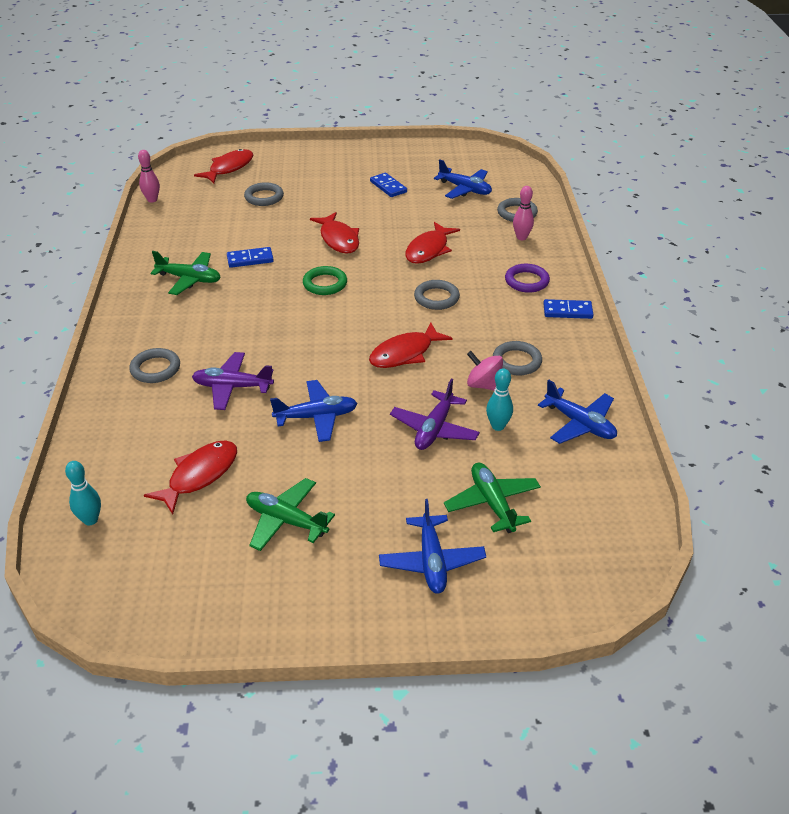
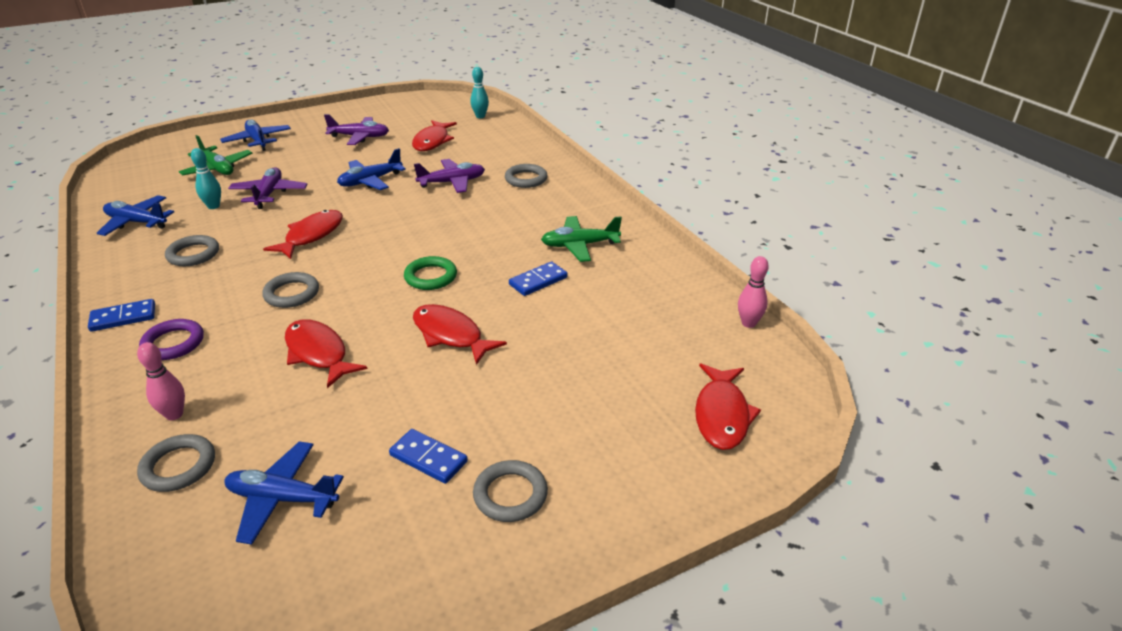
camera: 155 degrees right, 5 degrees down
grey ring [244,182,284,206] -> grey ring moved to [473,460,548,522]
green plane [246,478,335,551] -> purple plane [324,114,389,145]
red fish [405,222,460,264] -> red fish turned 45 degrees counterclockwise [285,319,368,388]
pink spinning top [467,351,503,391] -> none

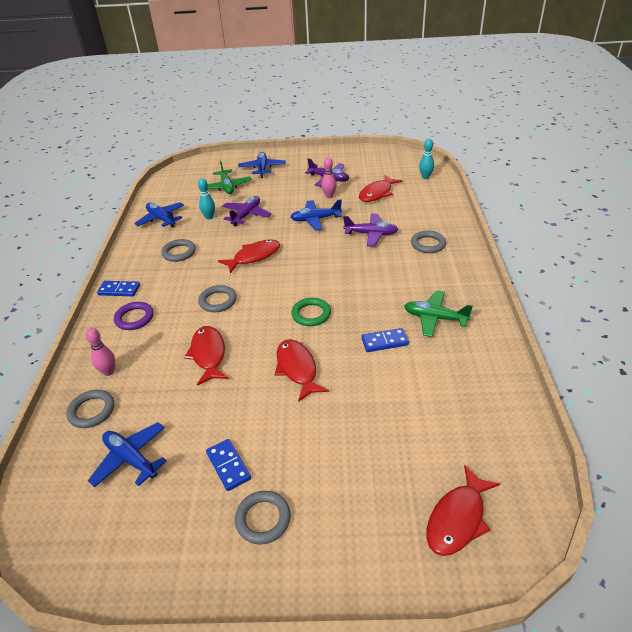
camera: 30 degrees right, 5 degrees up
pink bowling pin [738,256,769,328] -> pink bowling pin moved to [321,157,337,198]

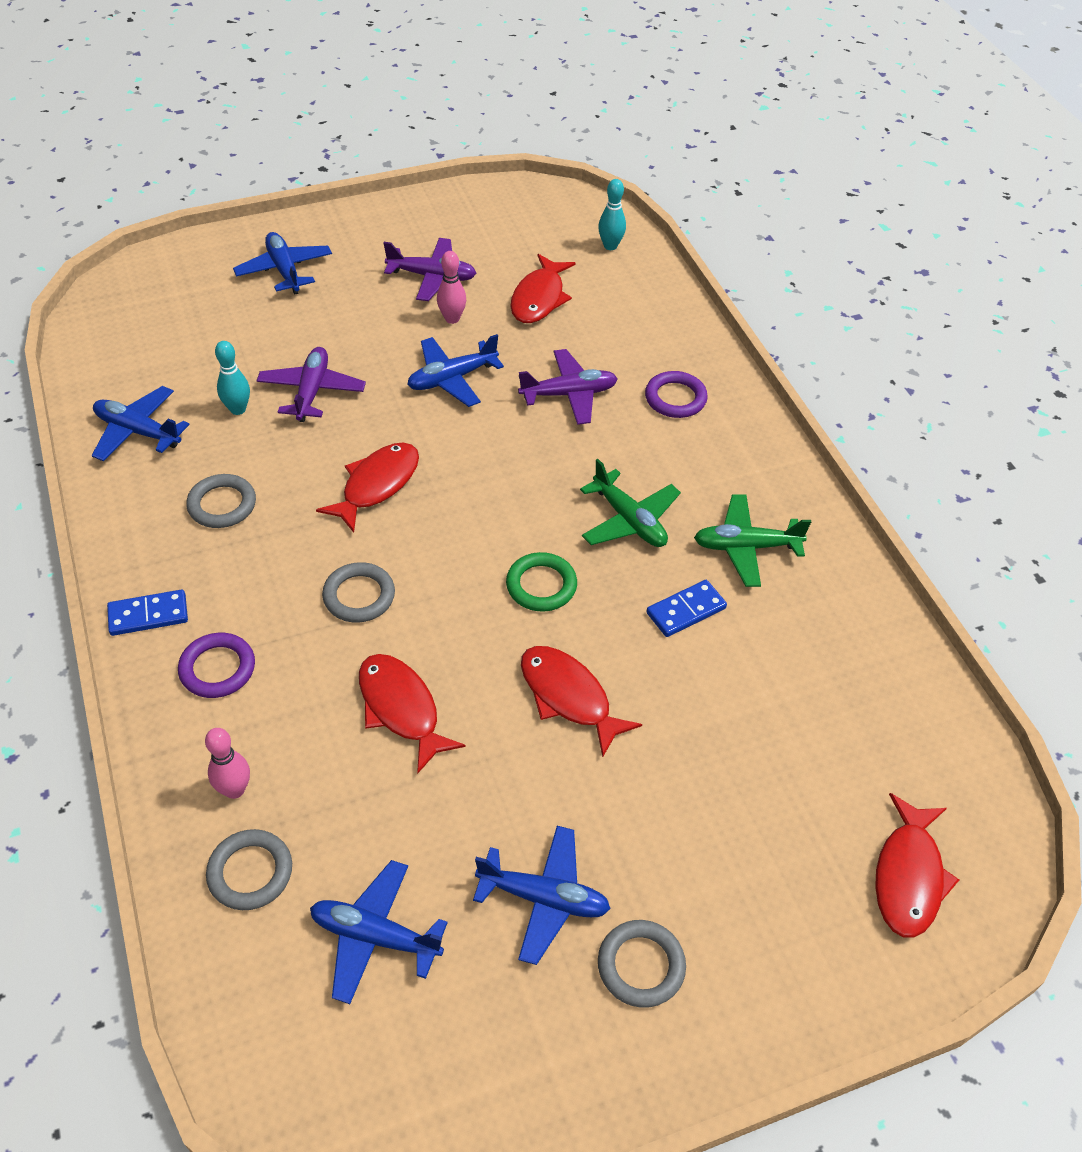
camera: 25 degrees left, 10 degrees up
blue domino [206,439,251,491] -> blue plane [473,826,611,965]
green plane [207,161,252,194] -> green plane moved to [580,459,681,547]
grey ring [411,231,446,253] -> purple ring [645,371,708,418]

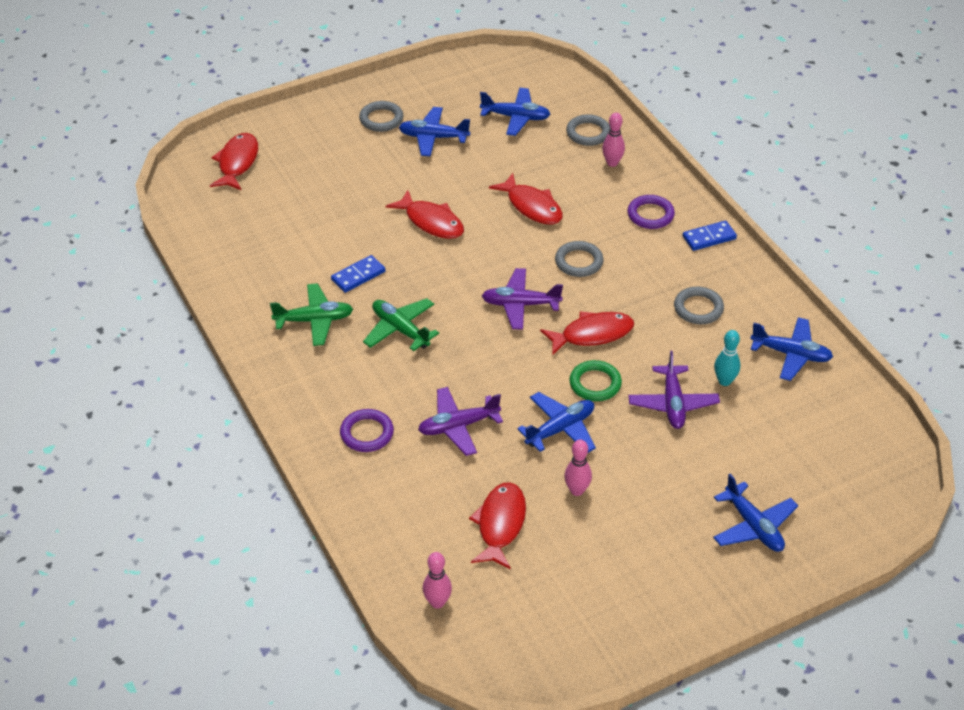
camera: 175 degrees right, 5 degrees down
red fish [316,443,419,533] -> red fish turned 135 degrees counterclockwise [540,311,634,356]
purple plane [384,238,476,301] -> purple plane moved to [482,268,563,330]
green ring [506,552,577,612] -> green ring moved to [569,360,622,401]
turquoise bowling pin [598,179,626,250] -> pink bowling pin [423,552,452,609]

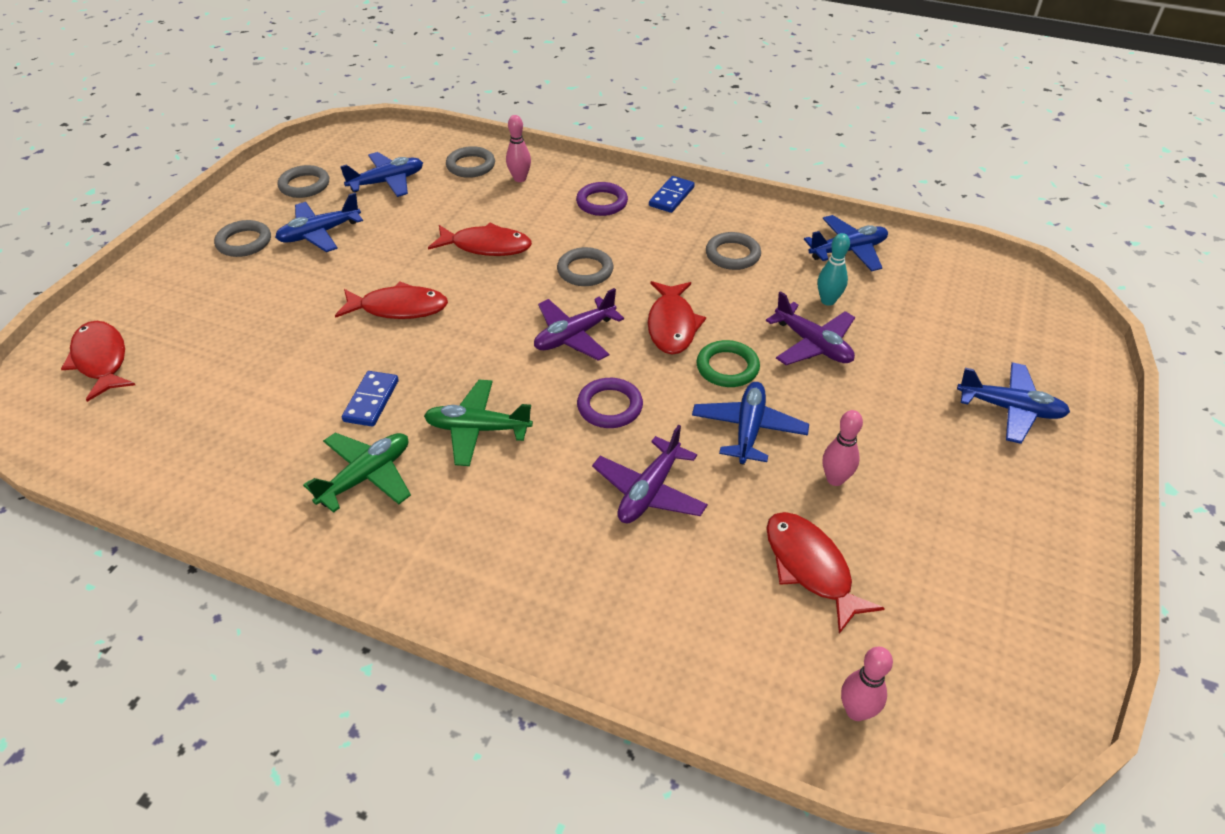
camera: 40 degrees left, 0 degrees up
purple ring [340,409,394,452] -> purple ring moved to [577,378,643,428]
red fish [540,311,634,356] -> red fish turned 150 degrees clockwise [648,281,706,355]
none -> grey ring [278,165,329,198]

